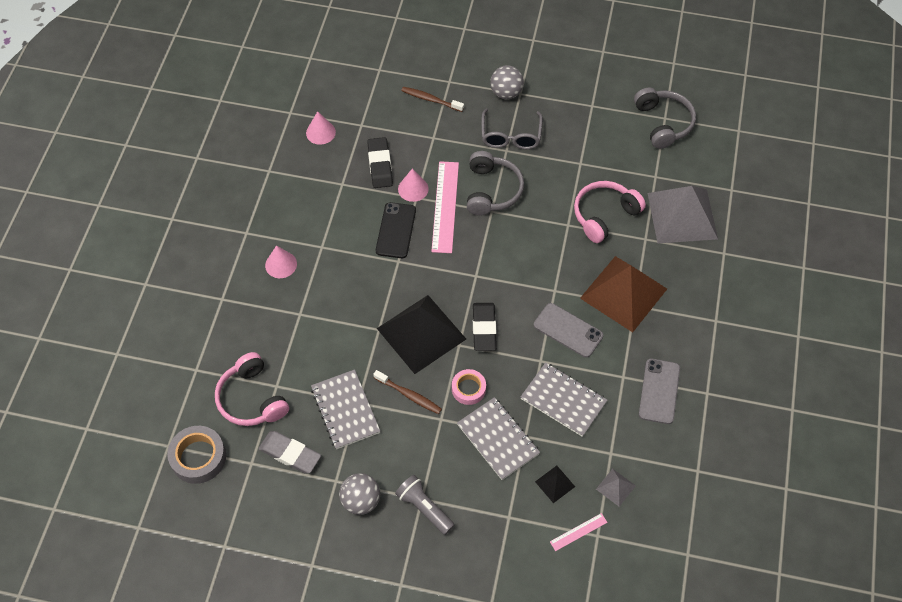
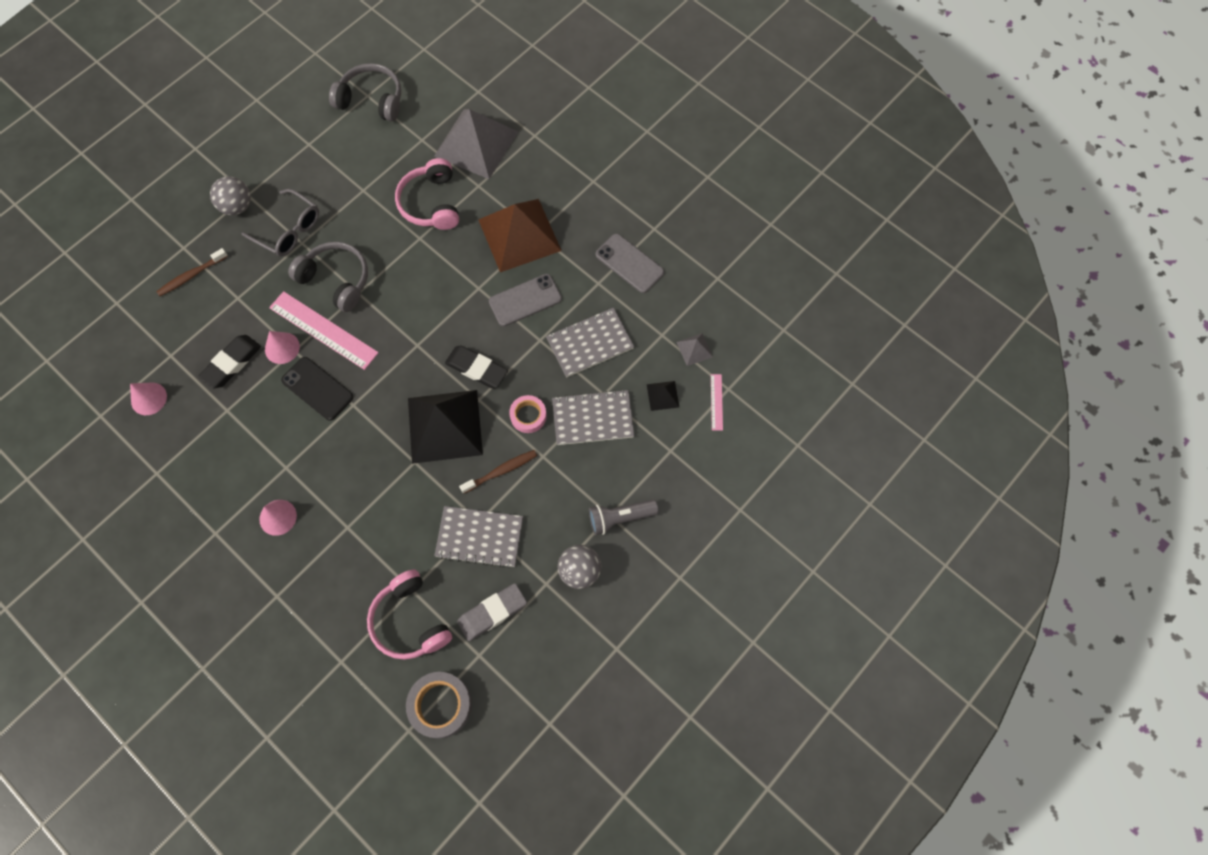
camera: 60 degrees left, 10 degrees up
pink headphones [215,352,289,426] -> pink headphones turned 60 degrees clockwise [367,569,452,660]
black eraser [367,137,393,188] -> black eraser turned 75 degrees counterclockwise [198,335,261,388]

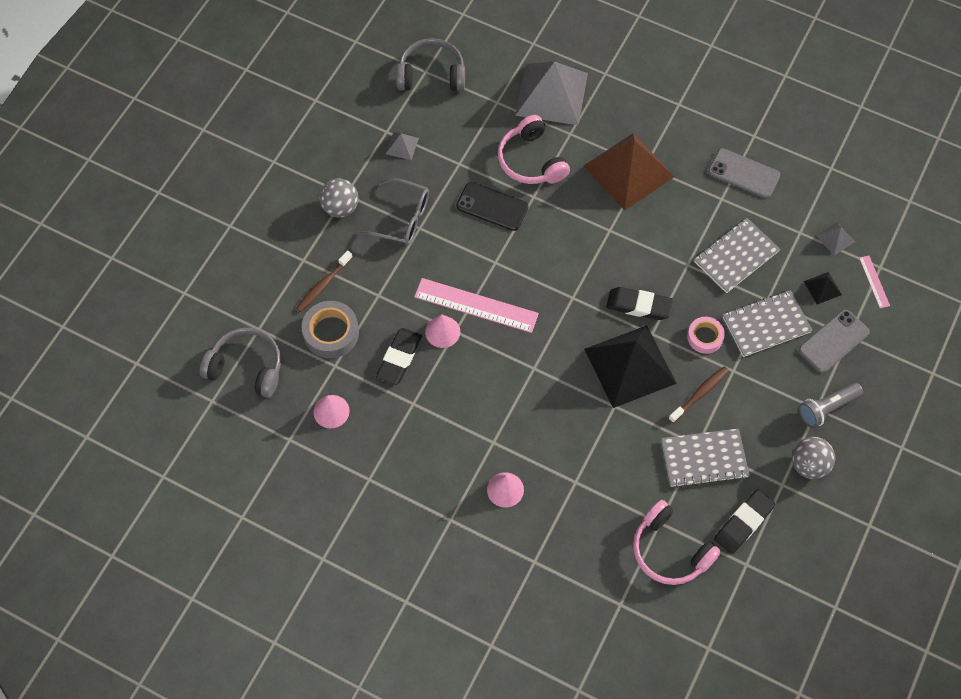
camera: 15 degrees left, 5 degrees down
black phone [281,357,353,421] -> black phone moved to [456,182,529,231]
grey headphones [288,242,368,312] -> grey headphones moved to [200,328,281,398]
grey tape [406,672,472,739] -> grey tape moved to [301,301,359,358]
grey eraser [457,583,527,641] -> black eraser [714,490,775,554]
grey phone [489,274,562,326] -> grey phone moved to [799,309,870,373]
none -> grey pyramid [386,132,419,160]

